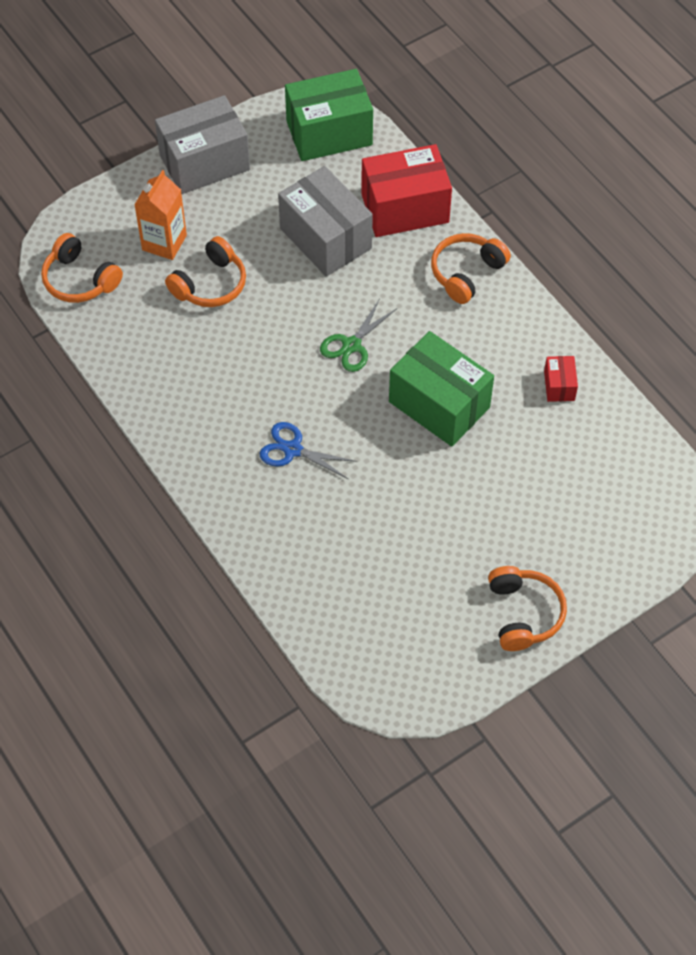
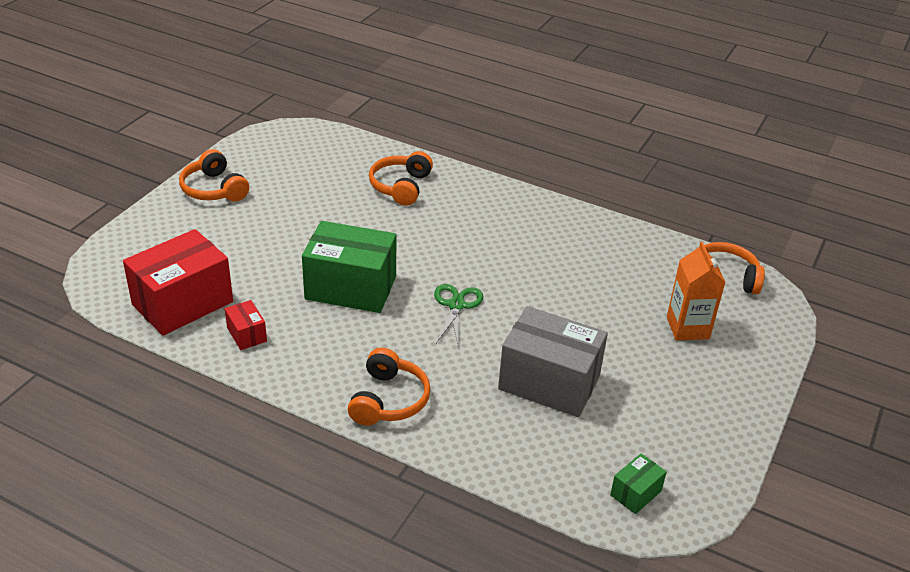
camera: 150 degrees right, 20 degrees down
grey box [155,95,250,194] -> none
orange headphones [165,236,246,307] -> orange headphones moved to [369,151,433,206]
blue scissors [260,422,357,479] -> none
green box [285,69,373,161] -> green box [610,453,667,514], size x0.45
red box [361,144,452,237] -> red box moved to [123,229,233,336]

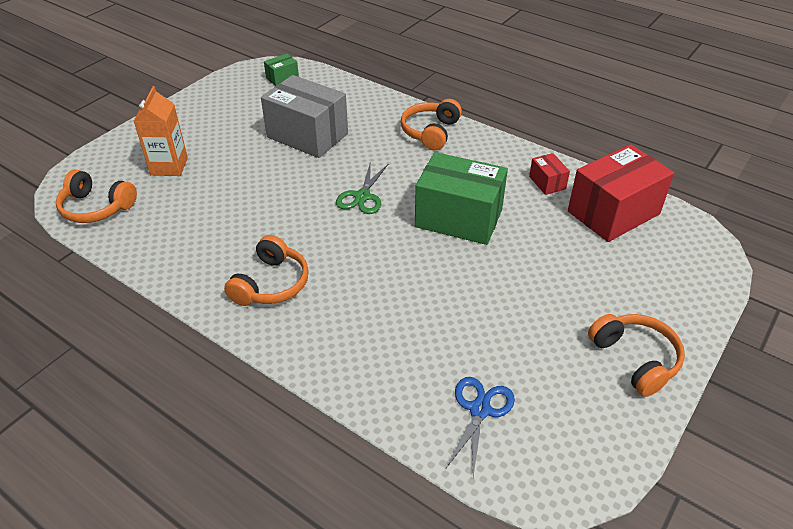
camera: 170 degrees left, 5 degrees up
orange headphones [369,151,433,206] -> orange headphones moved to [224,235,309,306]
none -> blue scissors [446,377,515,476]

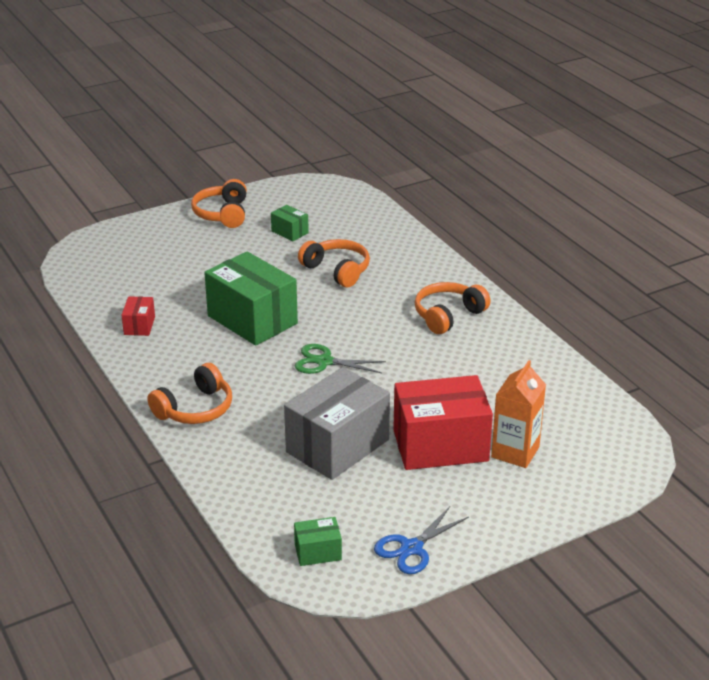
camera: 155 degrees left, 10 degrees down
orange headphones [56,170,137,223] -> orange headphones moved to [298,239,370,287]
grey box [261,75,348,158] -> grey box turned 75 degrees clockwise [284,367,390,480]
green scissors [336,161,388,214] -> green scissors turned 120 degrees counterclockwise [295,344,386,374]
blue scissors [446,377,515,476] -> blue scissors moved to [374,506,469,574]
red box [568,144,674,242] -> red box moved to [393,375,493,470]
none -> green box [271,205,309,241]

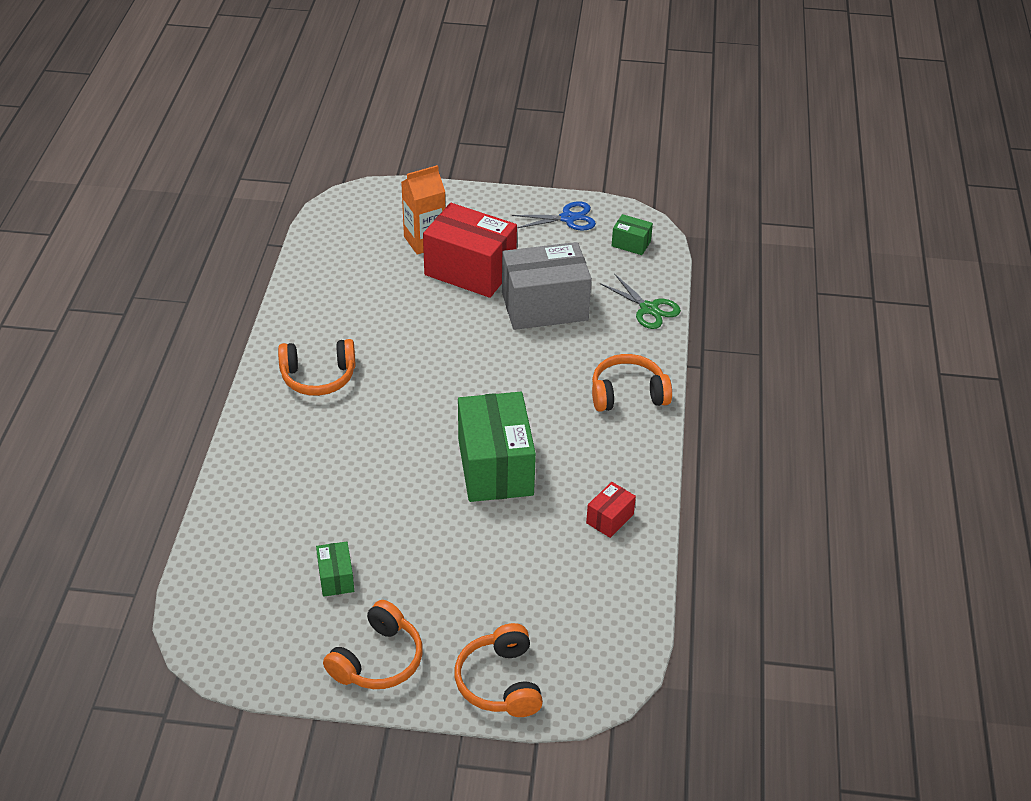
camera: 145 degrees left, 10 degrees up
green scissors [295,344,386,374] -> green scissors moved to [600,273,681,329]
orange headphones [298,239,370,287] -> orange headphones moved to [454,623,543,717]

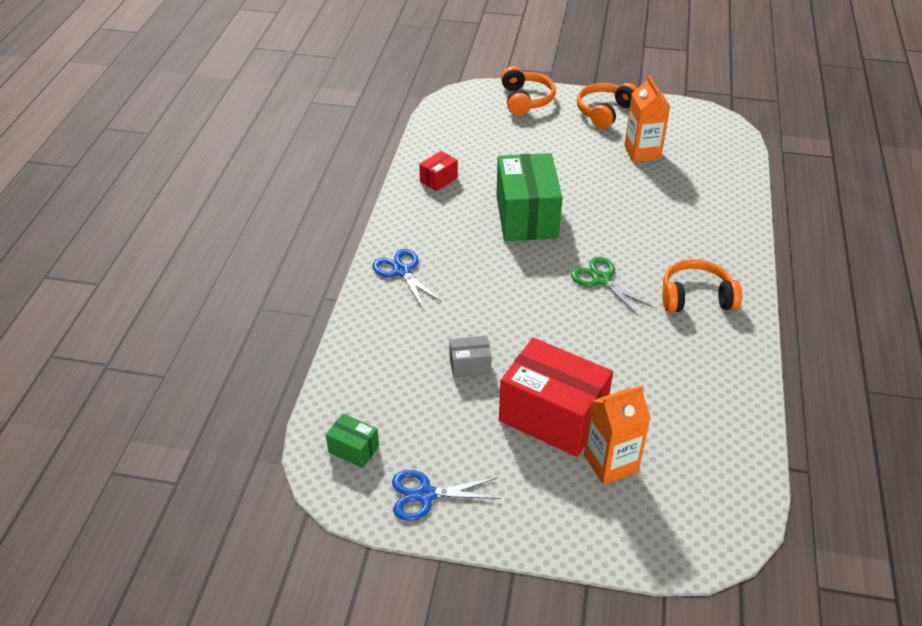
camera: 175 degrees left, 0 degrees up
green box [316,541,354,597] -> orange carton [624,76,670,162]
grey box [502,242,592,330] -> grey box [449,336,492,378], size x0.45
orange headphones [592,354,672,412] -> blue scissors [372,249,442,308]
green scissors [600,273,681,329] -> green scissors moved to [571,257,653,316]

